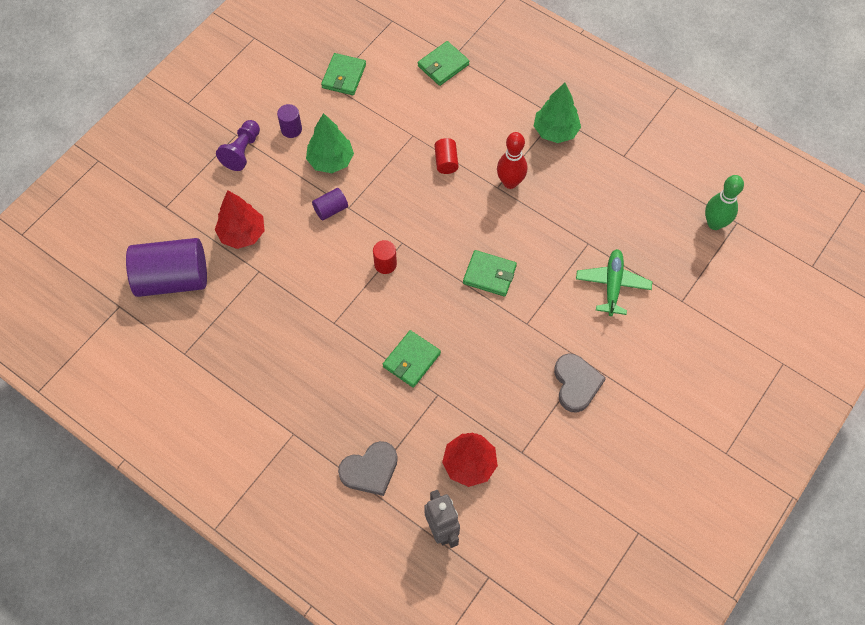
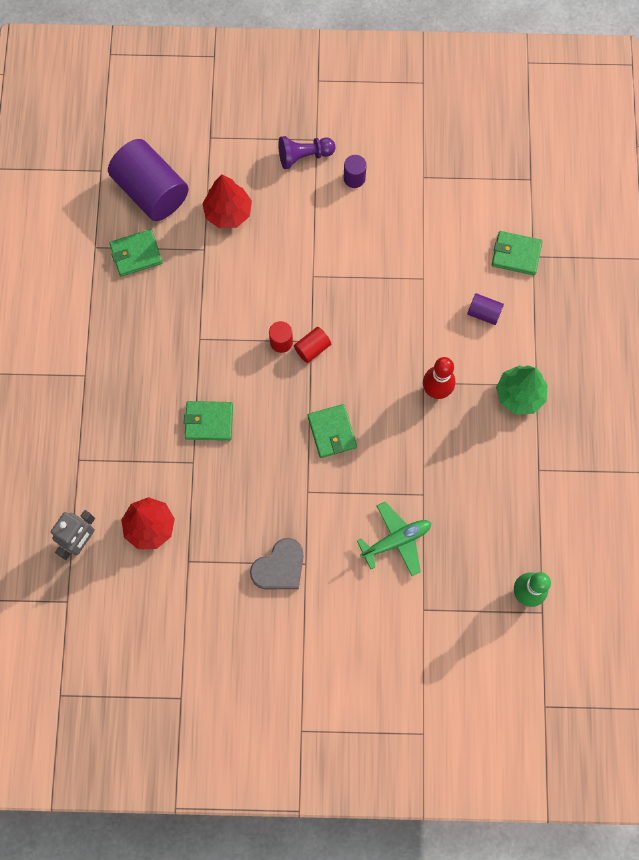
camera: 55 degrees right, 10 degrees up
green tree [306,113,354,173] -> none
purple cylinder [312,188,348,221] -> purple cylinder moved to [467,293,504,325]
green wallet [321,53,366,95] -> green wallet moved to [109,229,163,276]
grey heart [338,441,398,496] -> none
red cylinder [434,138,459,174] -> red cylinder moved to [294,327,331,363]

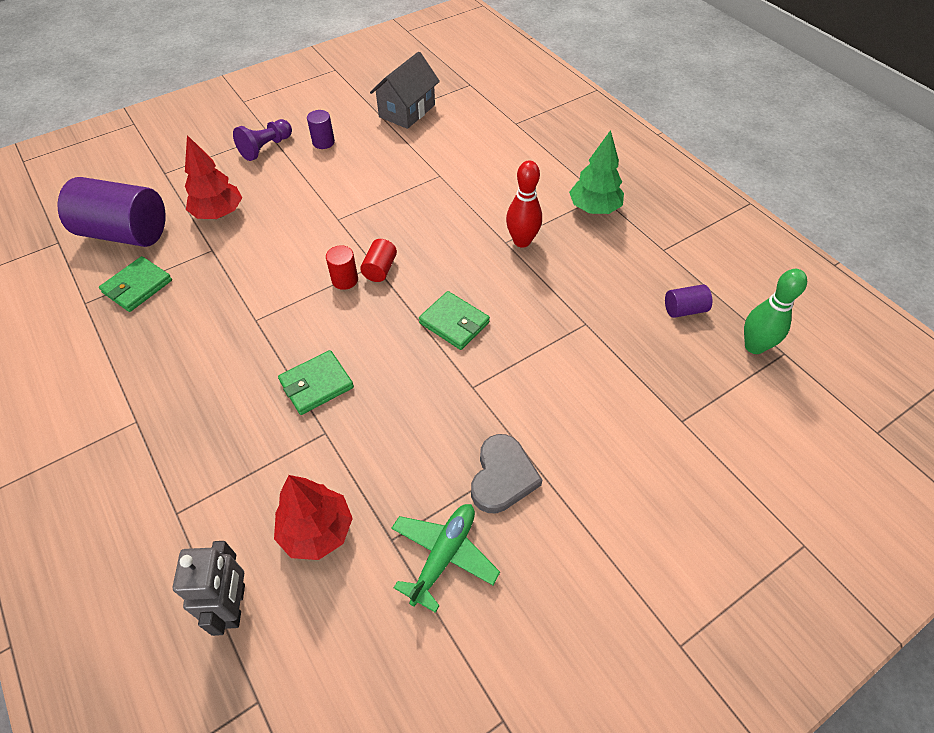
camera: 35 degrees left, 20 degrees down
green plane [357,502,431,576] -> green plane moved to [391,504,500,613]
purple cylinder [467,293,504,325] -> purple cylinder moved to [665,284,712,318]
green wallet [492,231,543,275] -> none
none -> grey house [370,52,440,129]

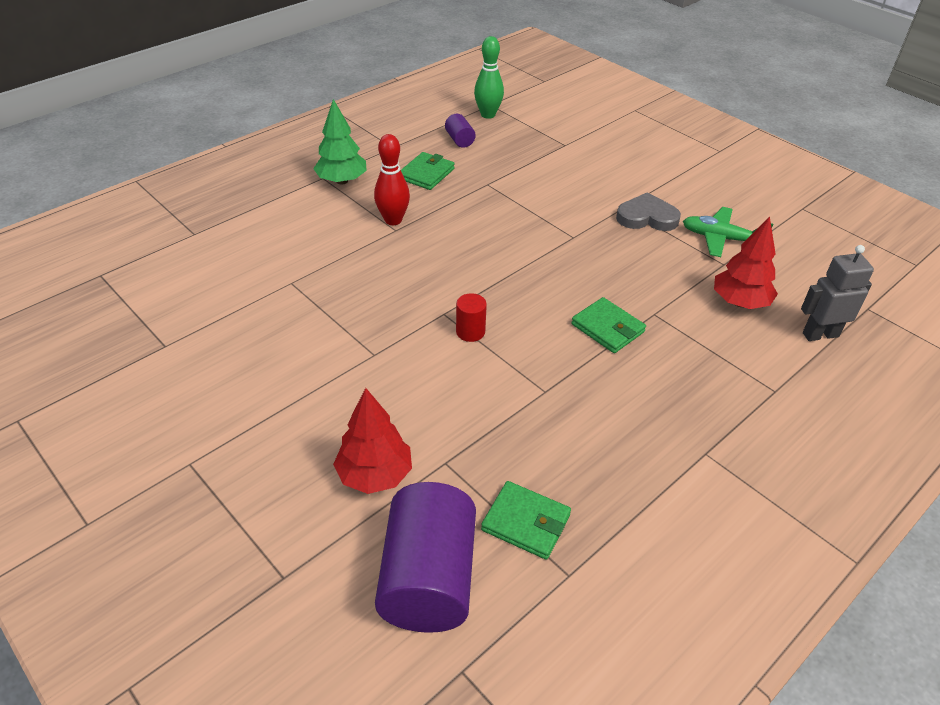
camera: 100 degrees left, 10 degrees down
purple pawn [233,119,292,161] -> none
purple cylinder [307,110,335,149] -> none
red cylinder [360,239,397,282] -> none
grey house [370,52,440,129] -> none
green wallet [419,291,490,350] -> green wallet moved to [401,152,455,190]

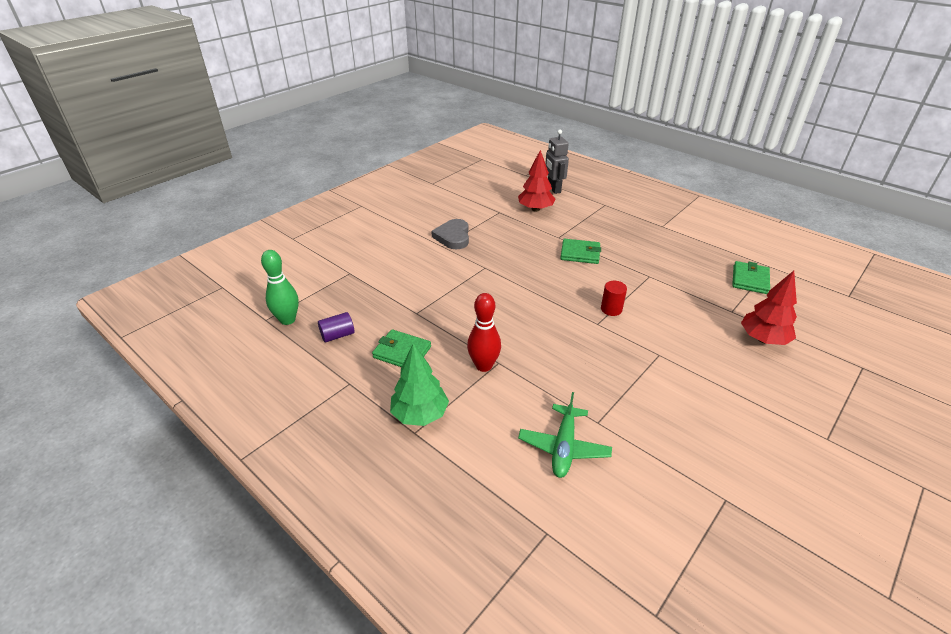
camera: 95 degrees left, 5 degrees down
purple cylinder [375,482,476,633] -> none
green wallet [571,297,646,353] -> green wallet turned 60 degrees clockwise [560,239,601,264]
green plane [683,207,773,257] -> green plane moved to [518,392,612,478]

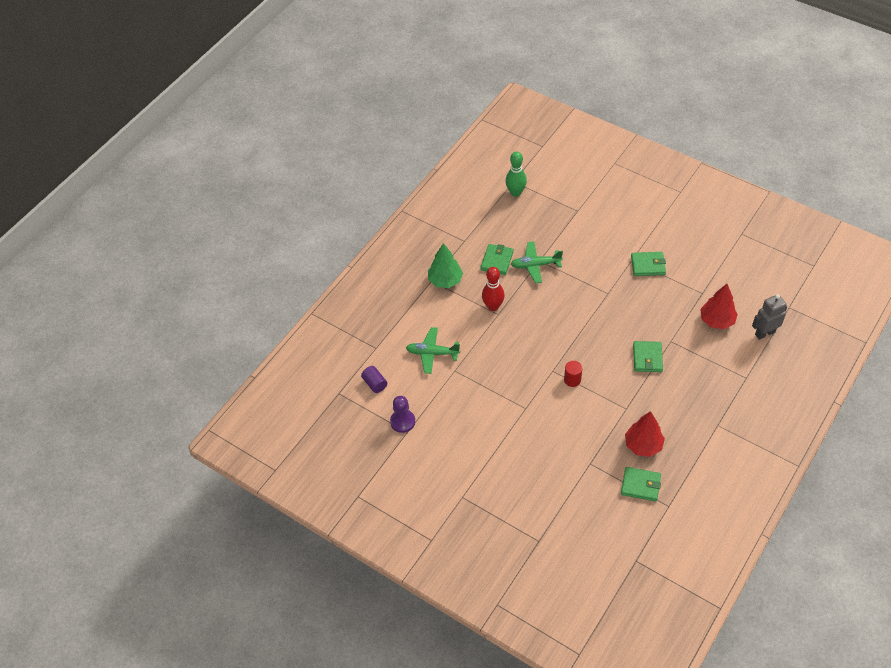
camera: 85 degrees right, 15 degrees up
purple cylinder [318,312,354,342] -> purple cylinder moved to [361,366,387,393]
grey heart [431,219,469,250] -> green wallet [631,252,666,276]
red tree [741,271,797,345] -> red tree moved to [625,411,665,457]
none -> purple pawn [390,396,415,433]
none -> green plane [511,241,563,283]

